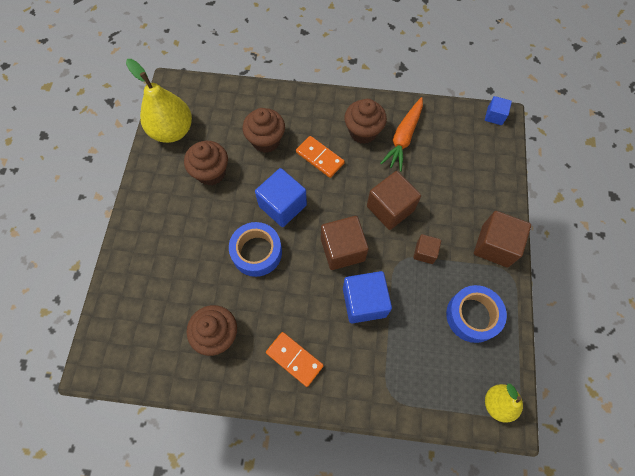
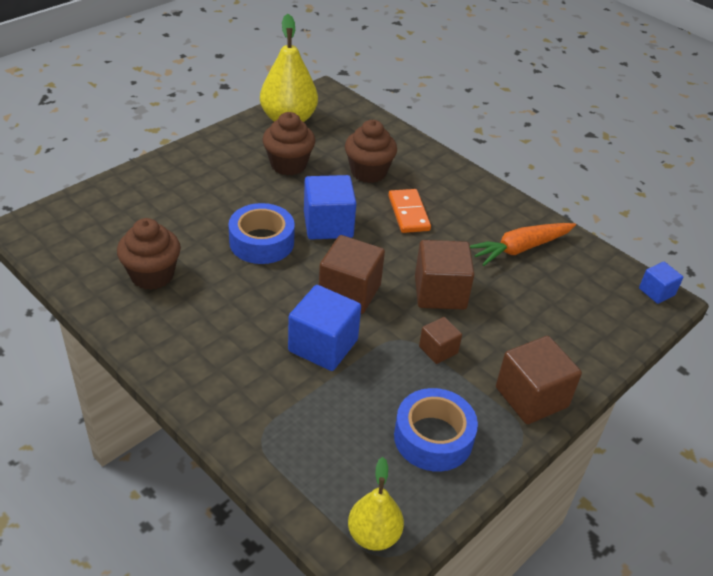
camera: 35 degrees right, 25 degrees down
orange domino [266,332,323,387] -> none
brown cupcake [344,99,387,144] -> none

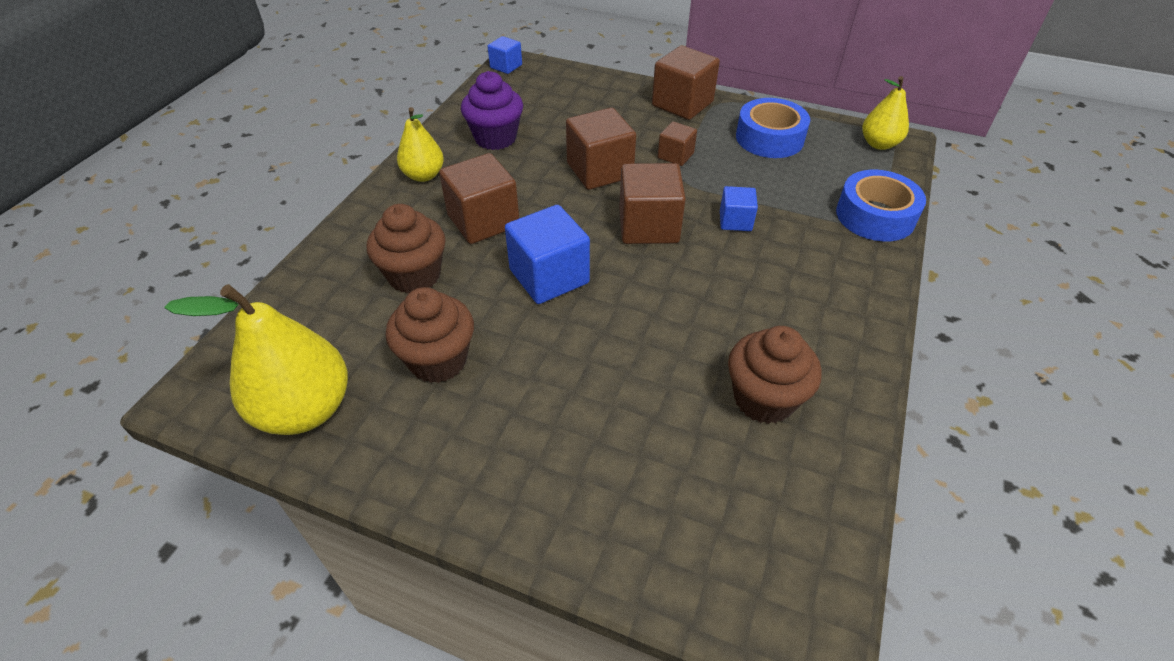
camera: 110 degrees left, 5 degrees up
blue tape [228,203,295,264] -> blue tape moved to [836,170,926,241]
blue cube [288,285,361,371] -> blue cube [720,186,758,231], size x0.56
orange domino [388,189,431,233] -> brown cube [439,153,519,244]
orange carrot [470,223,576,266] -> purple cupcake [461,71,523,150]
none -> yellow pear [397,107,444,182]

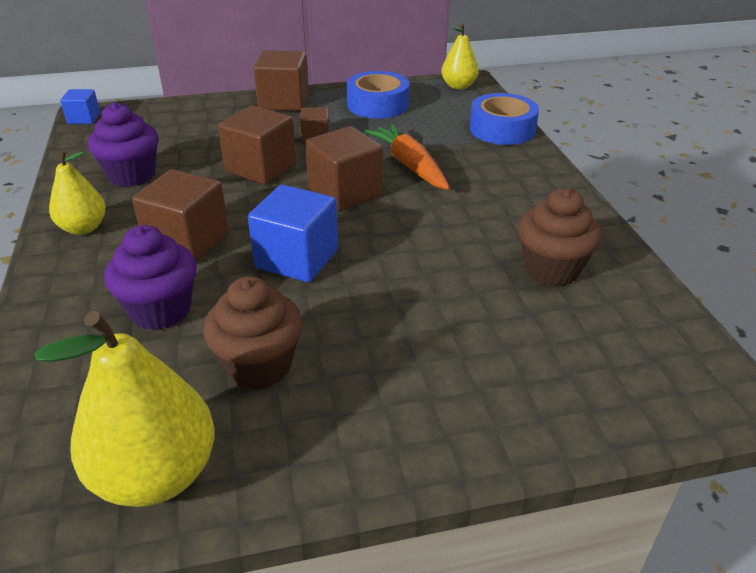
camera: 35 degrees left, 10 degrees down
brown cupcake [367,204,446,294] -> purple cupcake [104,225,197,330]
blue cube [720,186,758,231] -> orange carrot [365,124,450,190]

